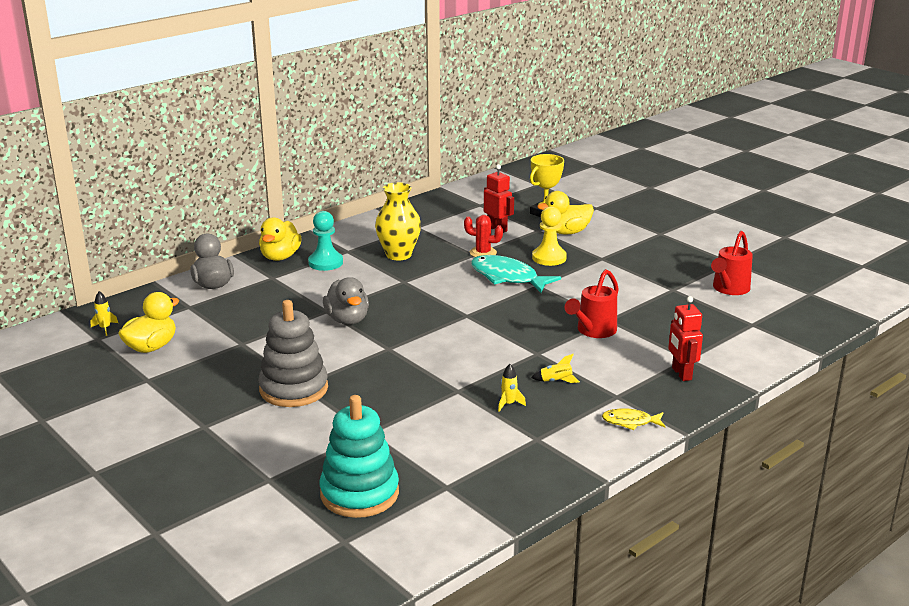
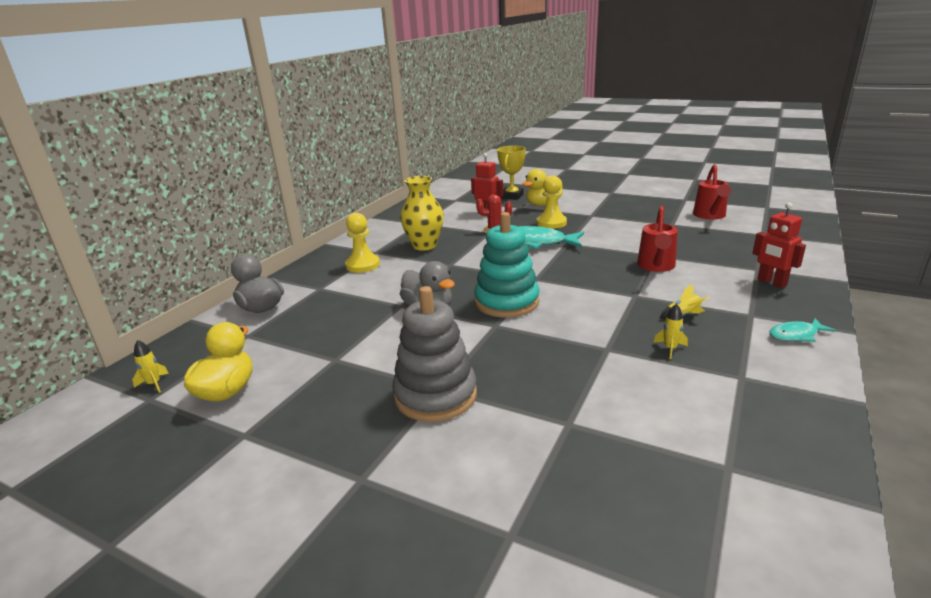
camera: 20 degrees left, 0 degrees up
yellow duck [259,217,302,261] -> none
turquoise pawn [308,211,343,271] -> yellow pawn [345,213,380,273]
turquoise stacking toy [319,395,399,518] -> turquoise stacking toy moved to [474,212,539,318]
yellow fish [602,408,665,430] -> turquoise fish [769,318,836,342]

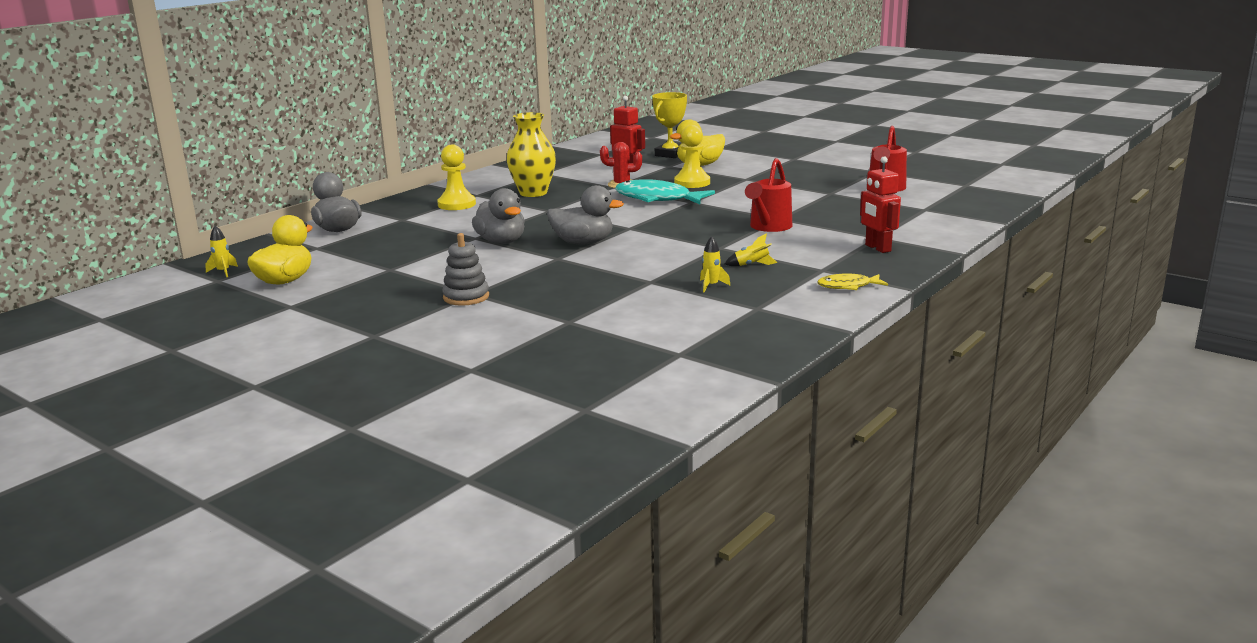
camera: 10 degrees right, 5 degrees down
grey stacking toy [392,286,477,422] -> grey stacking toy [442,233,489,306], size x0.59
turquoise stacking toy [474,212,539,318] -> grey duck [547,185,624,245]
turquoise fish [769,318,836,342] -> yellow fish [817,273,888,290]

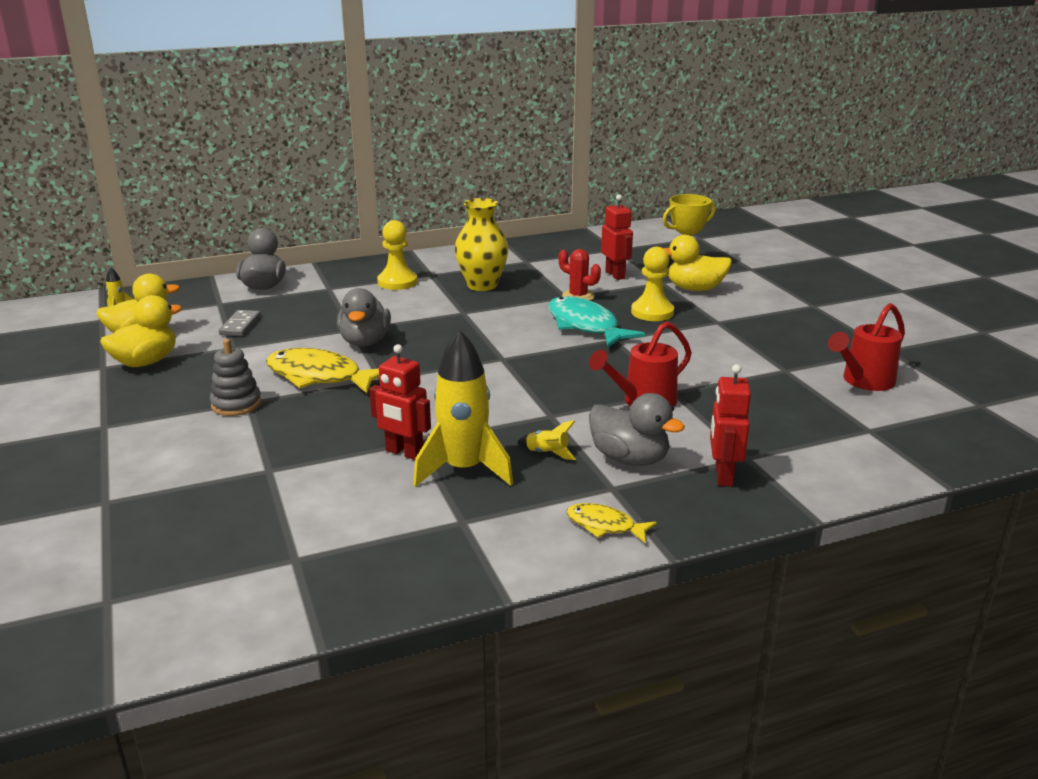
camera: 30 degrees right, 5 degrees up
grey duck [547,185,624,245] -> grey duck moved to [589,393,685,466]
yellow rocket [700,236,731,293] -> yellow rocket [413,330,513,487], size x2.40
none -> yellow duck [100,295,182,367]
none -> grey domino [219,310,261,336]
none -> yellow fish [266,348,379,394]
none -> red robot [369,344,431,460]

